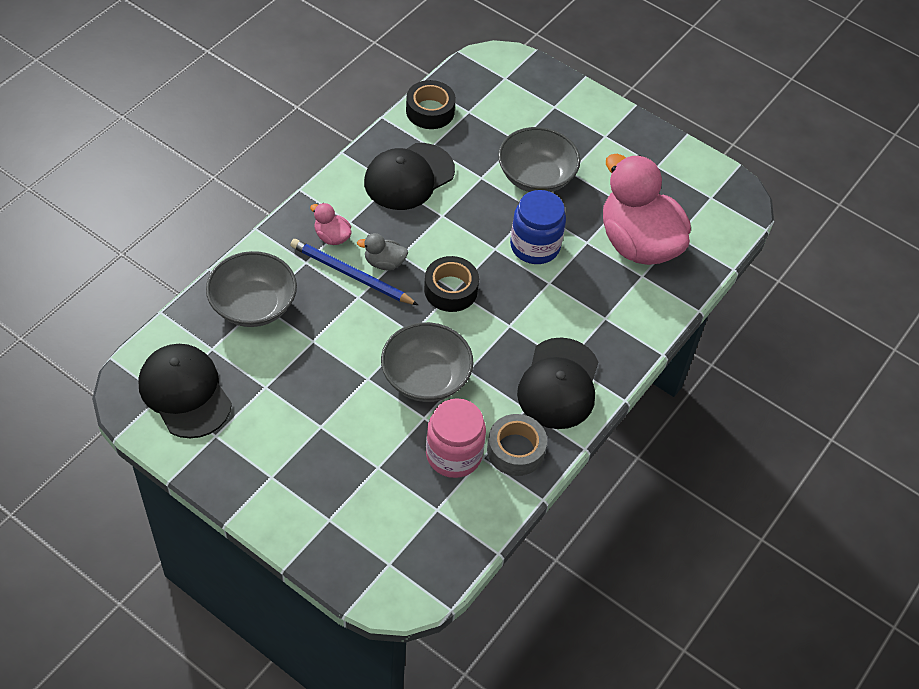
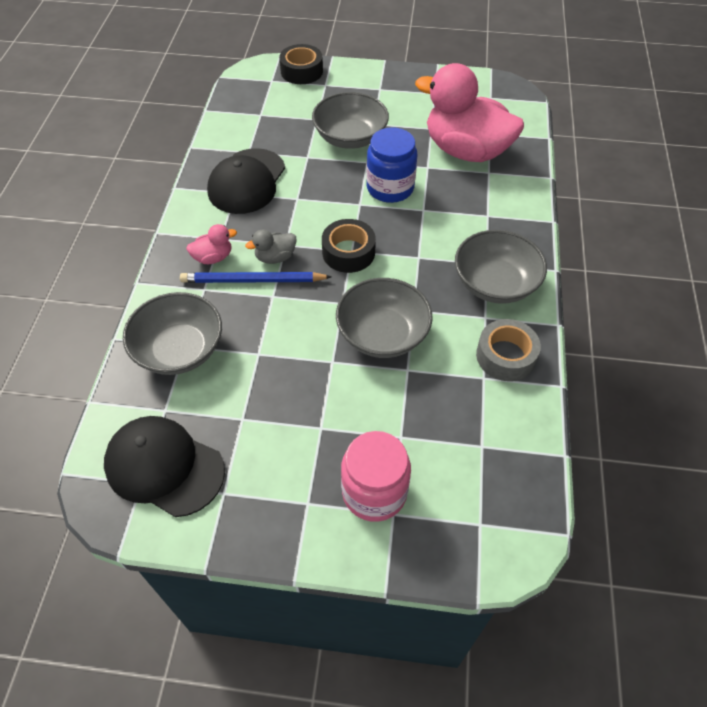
camera: 25 degrees left, 0 degrees up
pink duck [310,203,352,245] -> pink duck turned 150 degrees clockwise [186,224,237,264]
black tape [406,80,456,129] -> black tape moved to [279,44,323,84]
pink jar [426,398,486,478] -> pink jar moved to [341,431,411,522]
black cap [517,337,598,429] -> grey bowl [455,230,547,304]

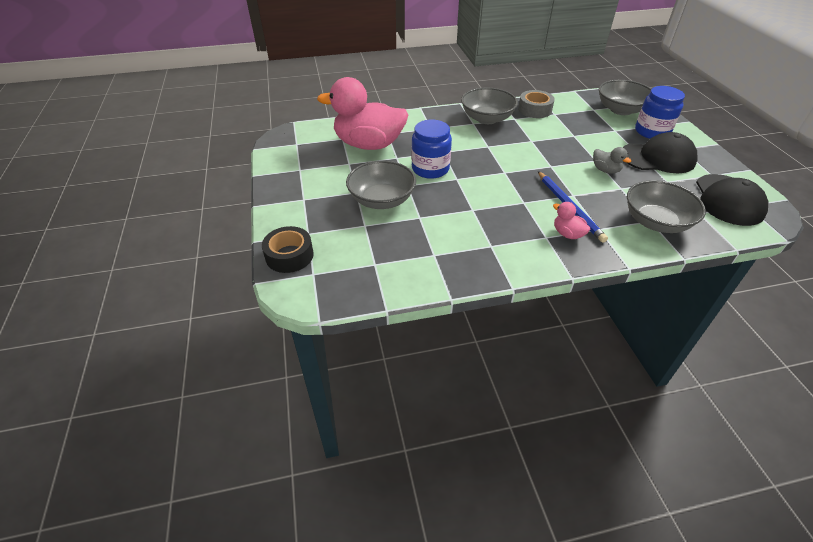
camera: 110 degrees left, 10 degrees down
black cap [207,148,285,214] -> black cap moved to [623,132,697,173]
grey duck [245,230,297,264] -> grey duck moved to [593,147,631,174]
black tape [322,219,376,273] -> none
grey bowl [336,278,433,358] -> grey bowl moved to [599,80,651,115]
pink jar [341,431,411,522] -> blue jar [635,86,685,139]
pink duck [415,63,524,162] -> pink duck turned 90 degrees clockwise [317,77,408,150]

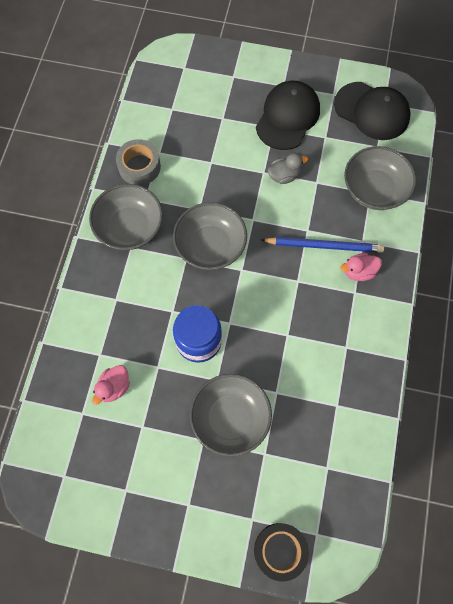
camera: 65 degrees left, 25 degrees up
pink duck [317,77,408,150] -> pink duck [92,365,130,405], size x0.41
grey bowl [599,80,651,115] -> grey bowl moved to [173,202,247,270]
blue jar [635,86,685,139] -> none

